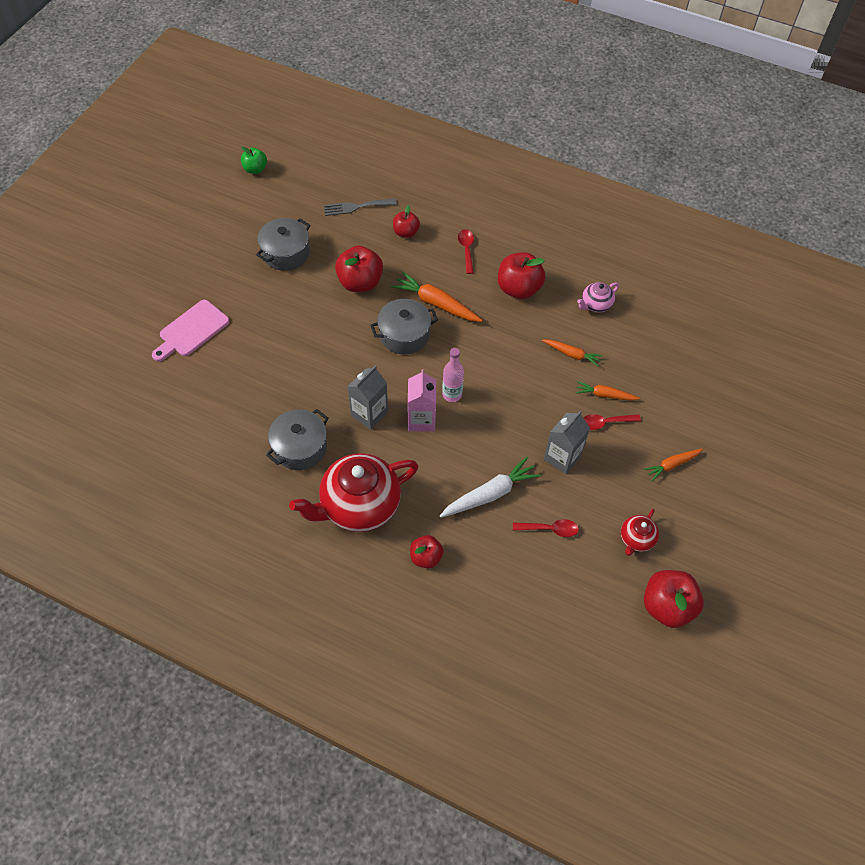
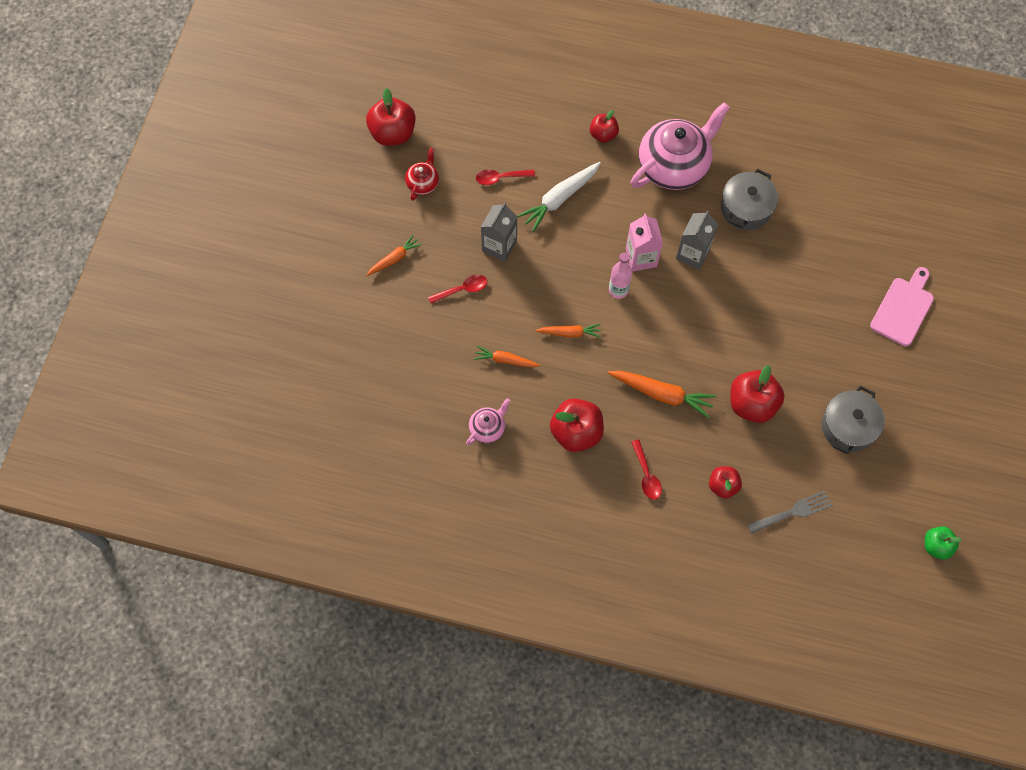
camera: 170 degrees right, 10 degrees up
red teapot [289,453,418,532] -> pink teapot [631,102,730,190]
grey pot [370,299,438,354] -> none
orange carrot [576,381,640,401] -> orange carrot moved to [535,324,601,338]

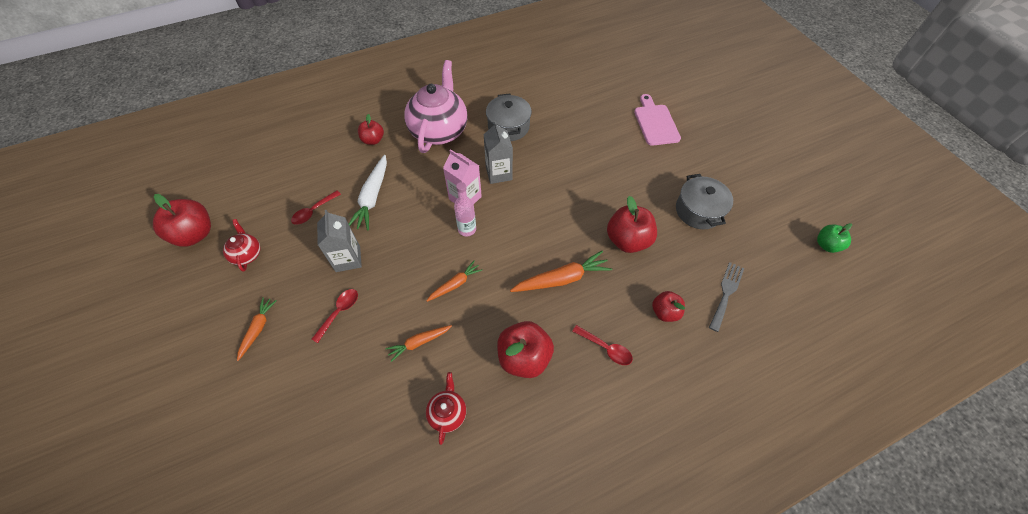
camera: 40 degrees left, 10 degrees down
pink teapot [466,398,510,445] -> red teapot [426,372,466,445]

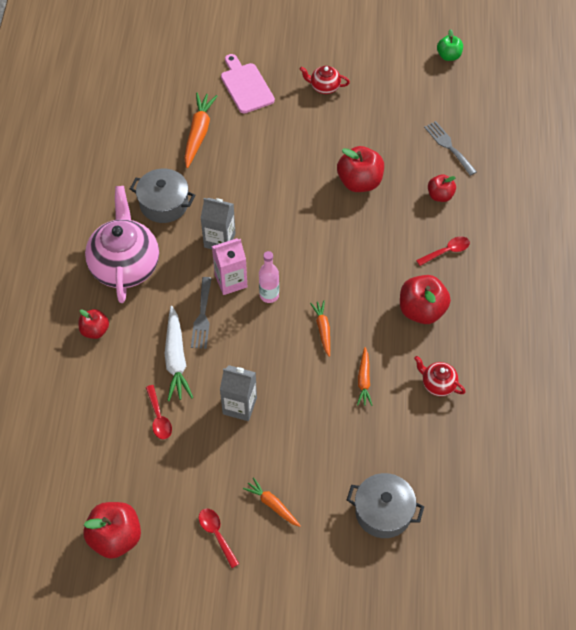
camera: 60 degrees left, 0 degrees up
red teapot [223,219,261,272] -> red teapot moved to [300,66,350,94]
red spoon [312,289,358,343] -> red spoon moved to [199,509,239,568]
white carrot [349,155,387,230] -> white carrot turned 45 degrees clockwise [165,306,193,401]
pink teapot [404,60,467,153] -> pink teapot turned 45 degrees clockwise [85,186,159,303]
orange carrot [510,251,612,292] -> orange carrot moved to [184,93,217,168]
pink cutting board [634,94,681,146] -> pink cutting board turned 45 degrees clockwise [221,54,275,113]
grey pot [676,174,733,229] -> grey pot moved to [347,473,424,538]
none -> grey fork [191,277,212,349]

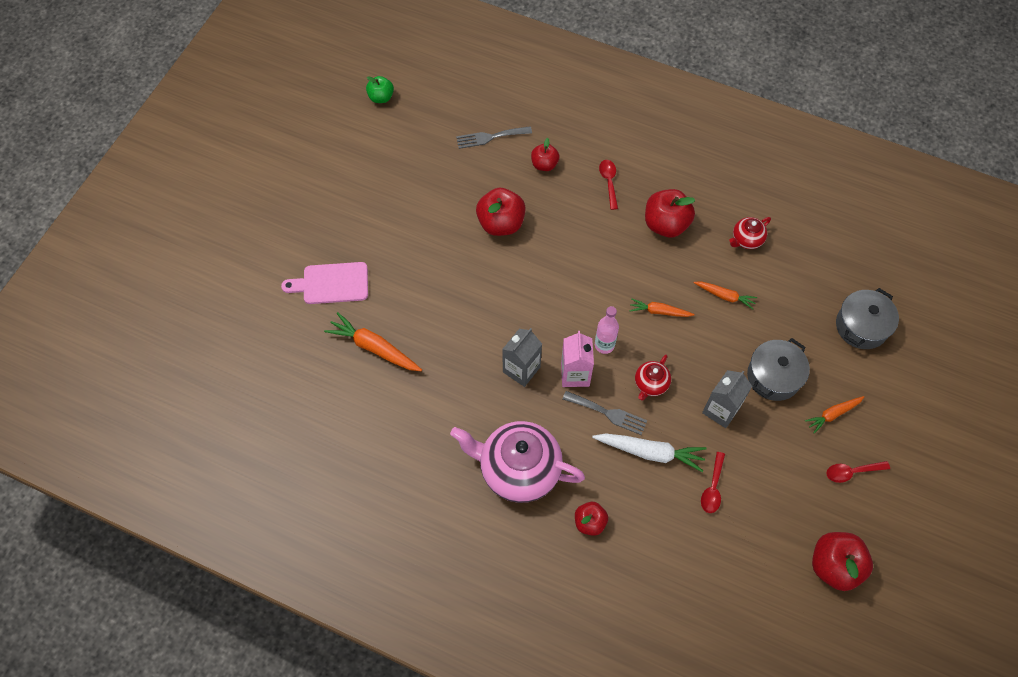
camera: 70 degrees left, 5 degrees up
grey pot [130,168,195,223] -> grey pot moved to [747,338,810,401]
red spoon [146,385,172,439] -> red spoon turned 105 degrees clockwise [701,452,725,513]
red teapot [300,66,350,94] -> red teapot moved to [635,355,671,401]

